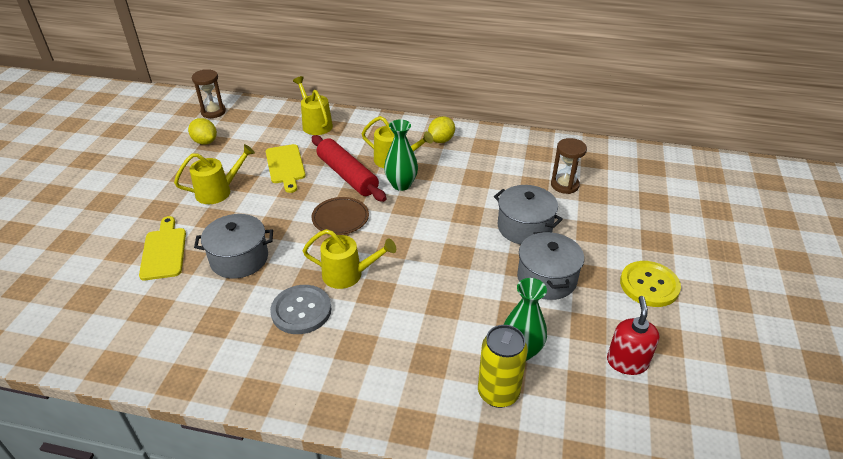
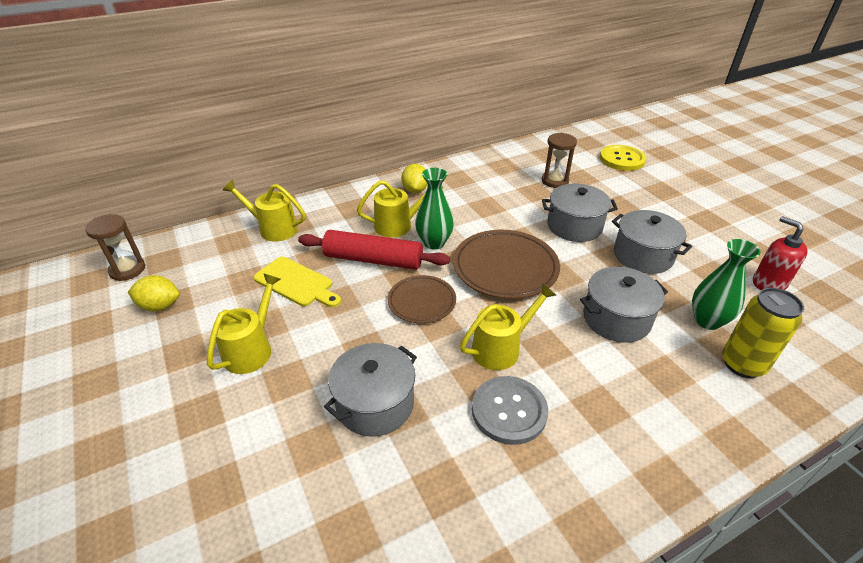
camera: 40 degrees left, 0 degrees up
yellow cutting board [139,216,186,280] -> none
yellow button [620,261,681,307] -> yellow button moved to [600,145,646,171]
none -> brown plate [453,230,560,299]
none -> grey pot [580,267,668,343]

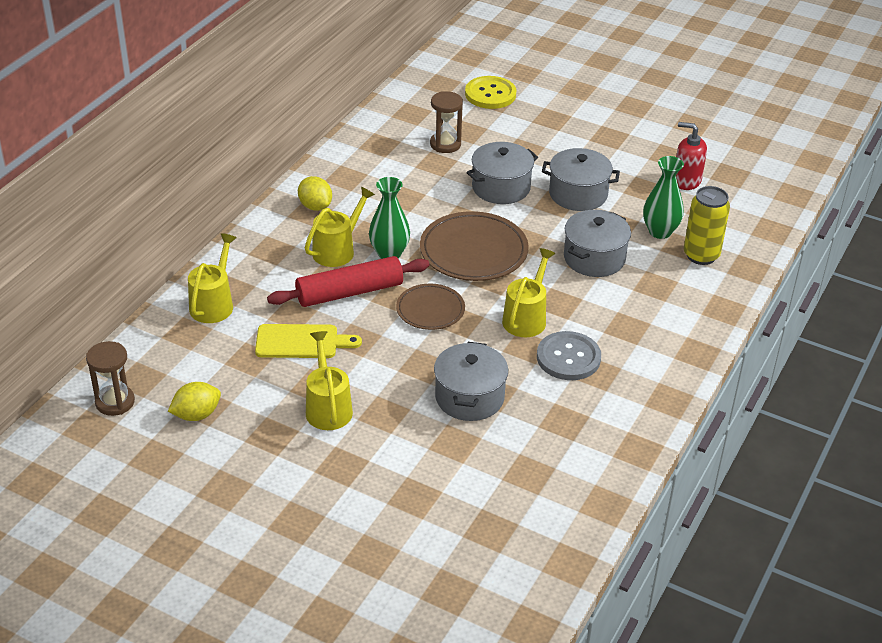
camera: 35 degrees left, 0 degrees up
yellow watering can [223,180,306,241] -> yellow watering can turned 120 degrees clockwise [188,233,237,323]

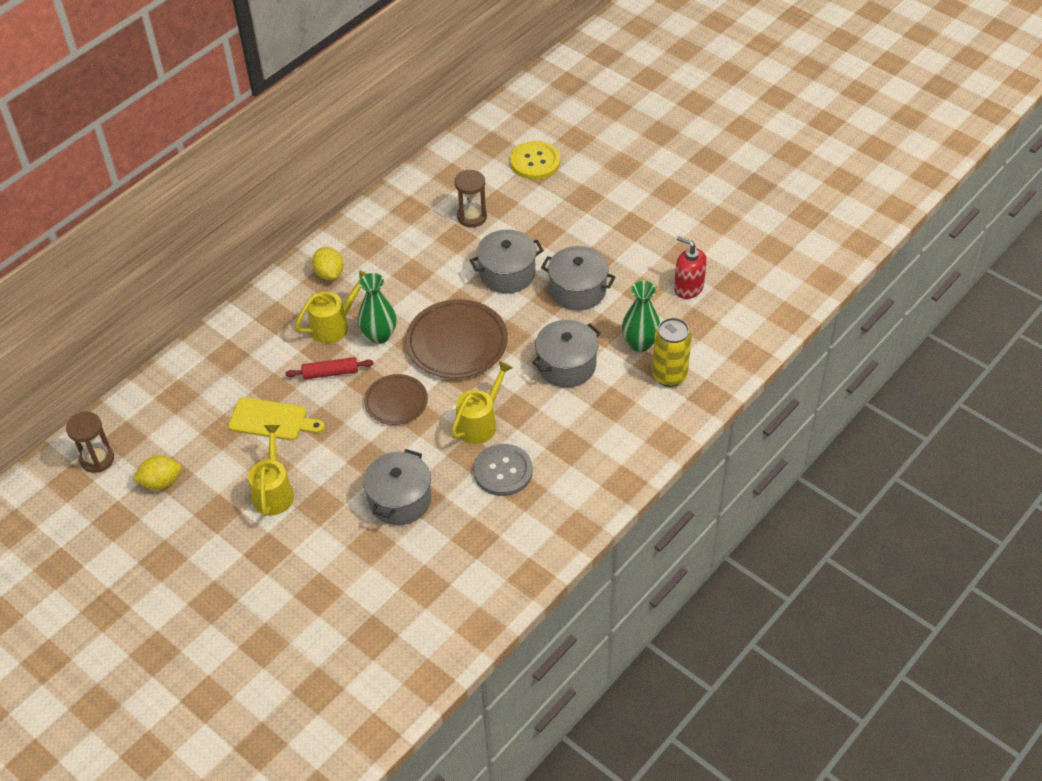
camera: 15 degrees right, 10 degrees up
yellow watering can [188,233,237,323] -> none
red rolling pin [267,256,430,307] -> red rolling pin [285,357,374,379], size x0.57

